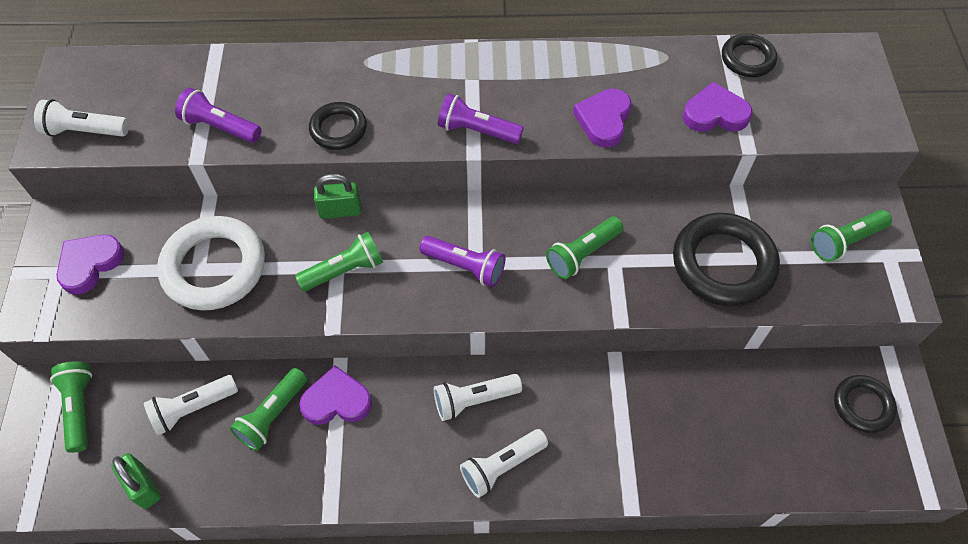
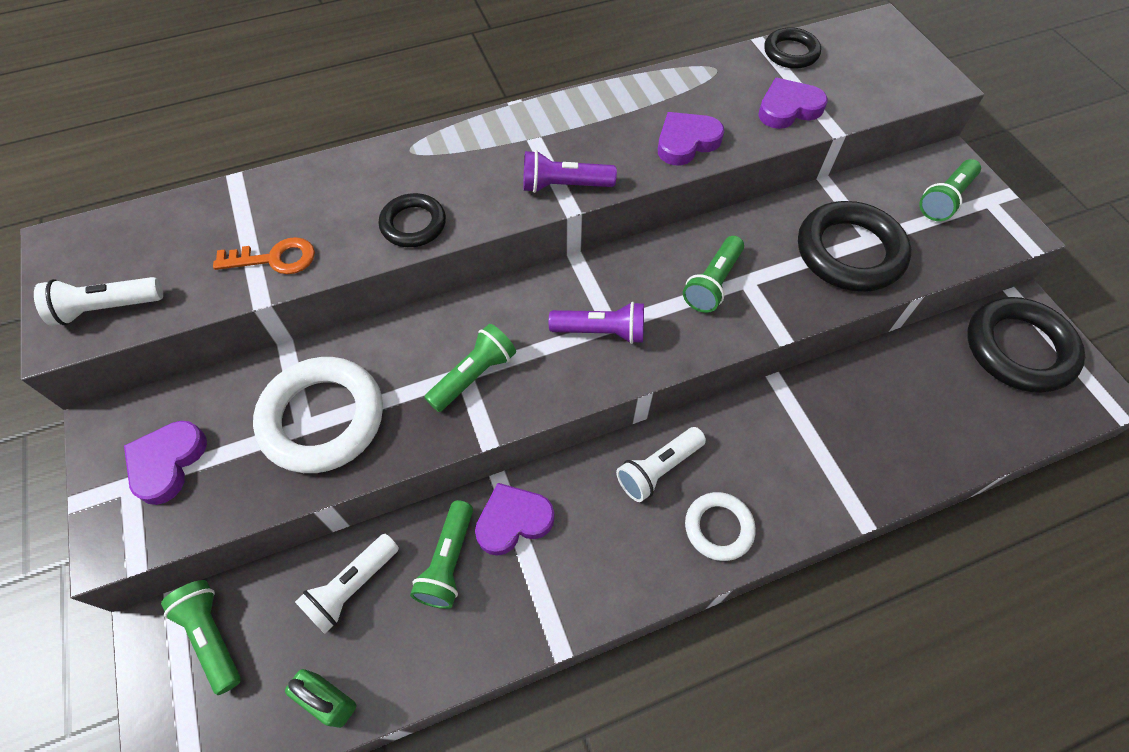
camera: 20 degrees left, 0 degrees up
purple flashlight [175,88,261,143] -> orange key [213,237,315,274]
green padlock [314,174,361,219] -> none
white flashlight [460,429,548,498] -> white ring [685,492,756,561]
purple heart [573,89,631,148] -> purple heart turned 60 degrees clockwise [658,112,724,165]
black ring [834,375,897,433] -> black ring [967,297,1085,393], size x1.78

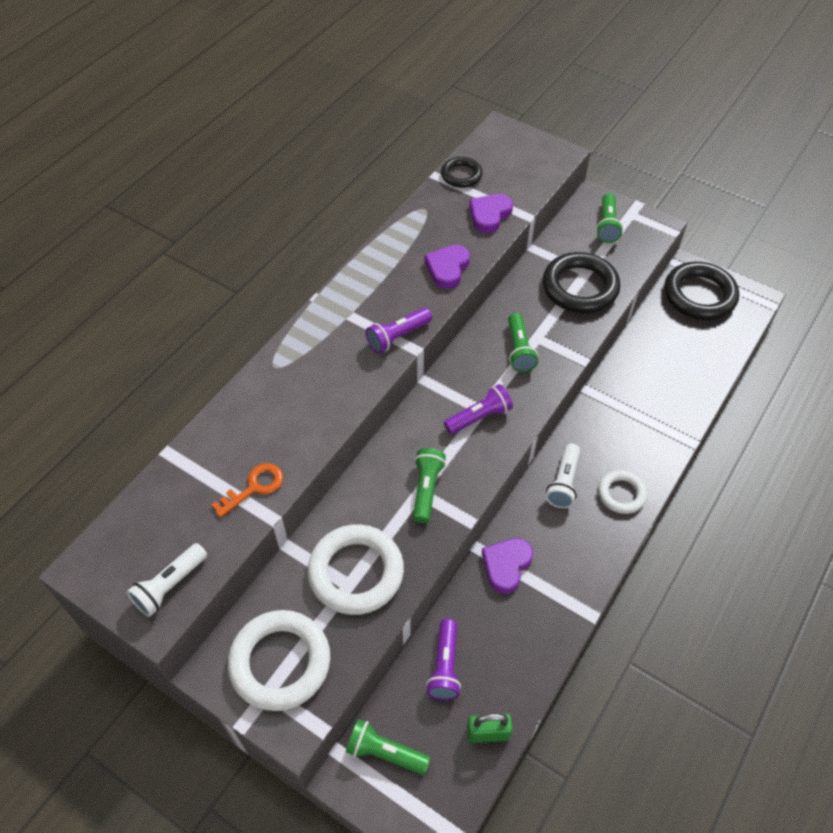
camera: 35 degrees left, 5 degrees down
purple heart [124,421,207,505] -> white ring [228,610,330,711]
white flashlight [295,534,399,634] -> purple flashlight [426,619,461,700]
black ring [379,193,446,247] -> none
green flashlight [410,500,473,609] -> none

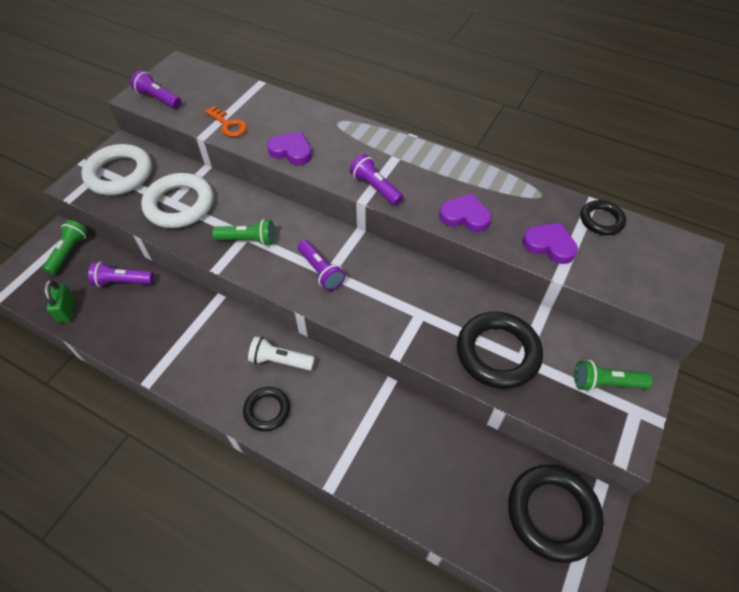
camera: 85 degrees right, 0 degrees up
white flashlight [127,543,207,617] -> purple flashlight [130,70,181,109]
purple heart [482,538,533,593] -> purple heart moved to [267,131,312,165]
green flashlight [508,313,538,372] -> none
white ring [598,470,647,514] -> black ring [243,387,290,432]

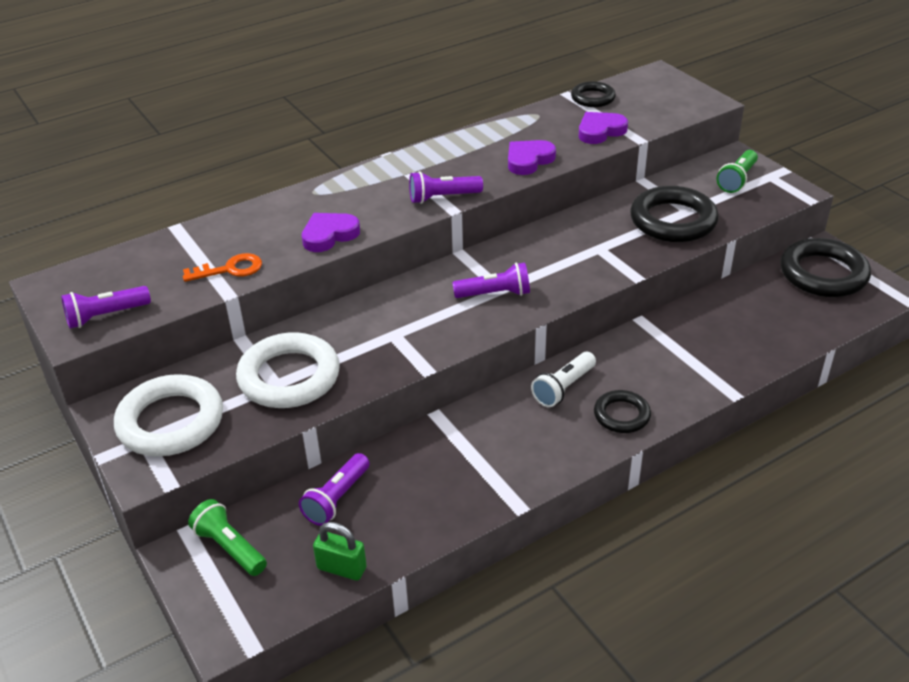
camera: 60 degrees left, 15 degrees down
green flashlight [212,219,275,246] -> none

